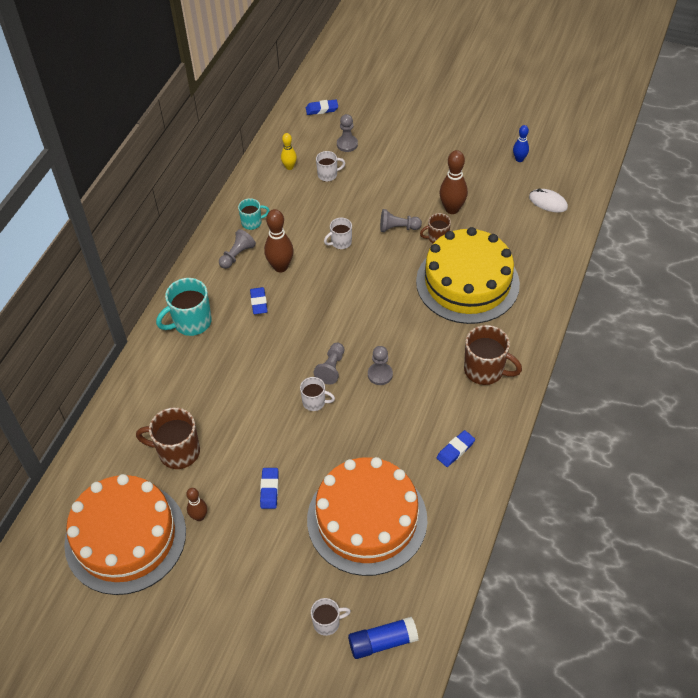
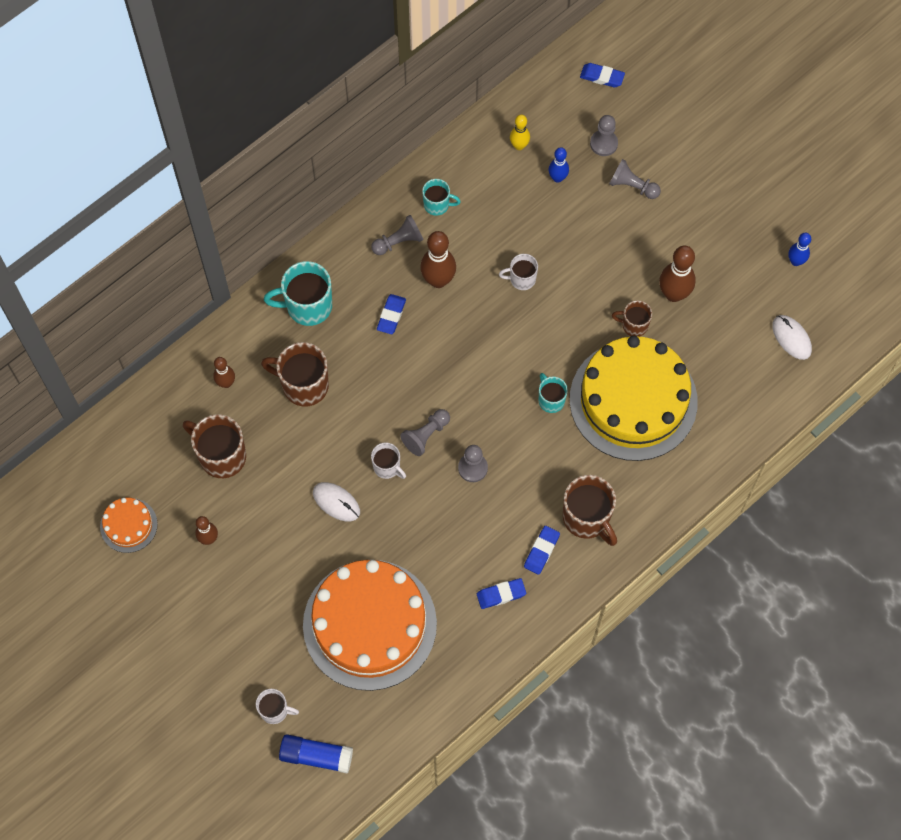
camera: 25 degrees right, 15 degrees up
orange cake [64,474,186,595] -> orange cake [100,498,158,553], size x0.44
blue eraser [260,468,279,509] -> blue eraser moved to [524,526,560,575]
white mug [316,151,345,182] -> blue bowling pin [549,147,569,183]
grey pawn [380,209,422,232] -> grey pawn moved to [609,159,661,199]
none -> brown bowling pin [213,357,235,388]
none -> brown mug [261,342,329,406]
none -> white mouse [313,482,360,521]
none -> turquoise mug [539,373,568,413]

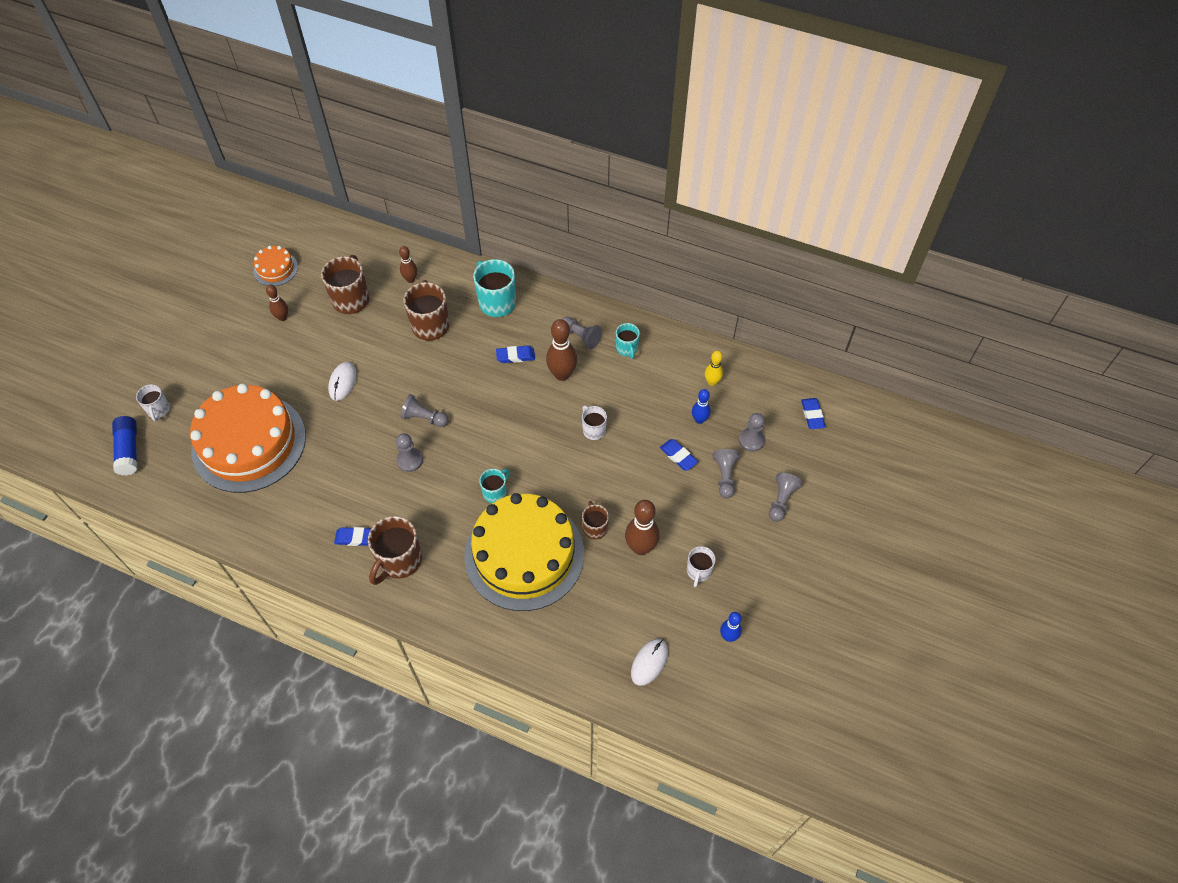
camera: 65 degrees right, 10 degrees down
white mug [371,442,406,479] -> white mug moved to [687,546,716,587]
blue eraser [477,578,526,609] -> blue eraser moved to [660,439,698,471]
none -> grey pawn [769,472,802,522]

